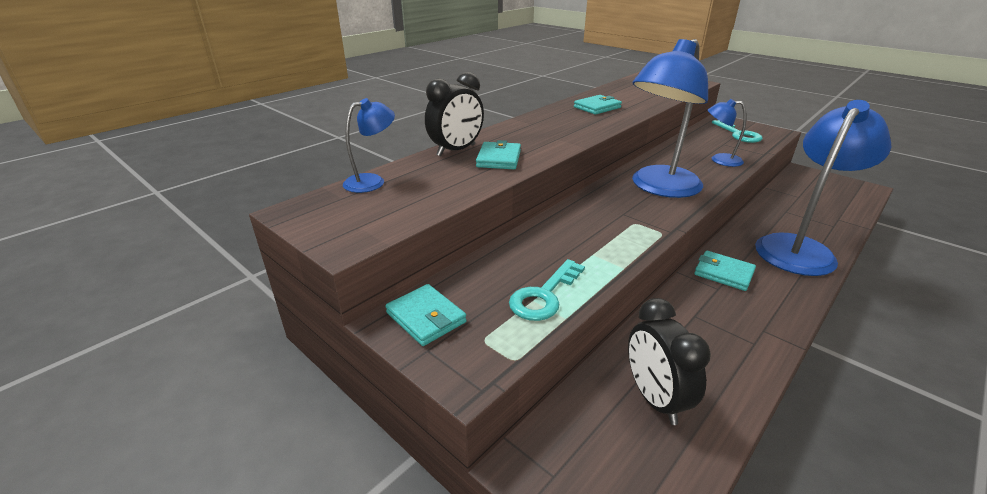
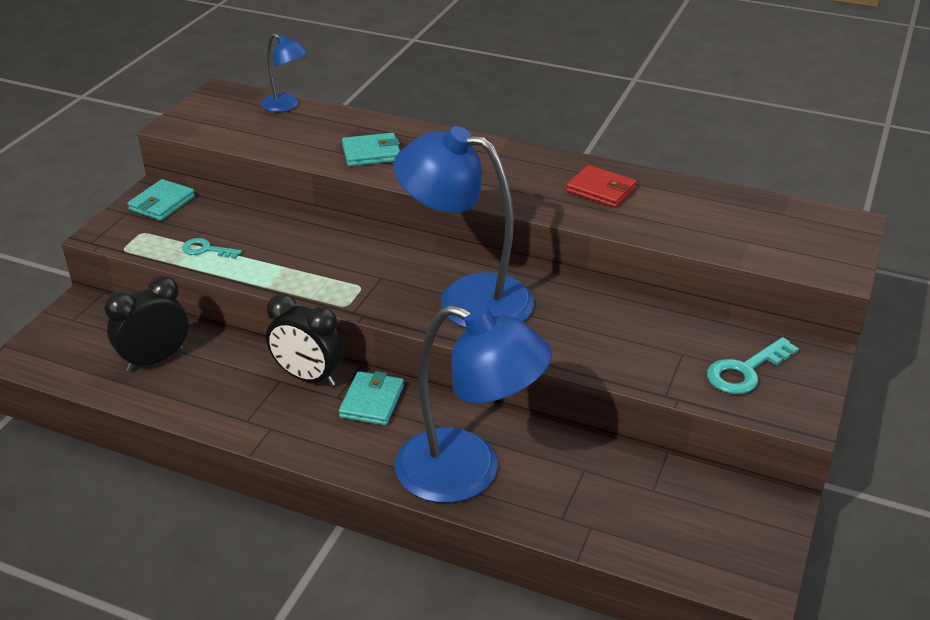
camera: 70 degrees right, 5 degrees up
black clock [425,72,484,156] -> black clock moved to [266,294,344,387]
turquoise key [509,259,585,321] -> turquoise key [182,238,242,259], size x0.63
turquoise wallet [574,95,622,115] -> red wallet [566,165,637,208]
blue lamp [708,99,746,167] -> none

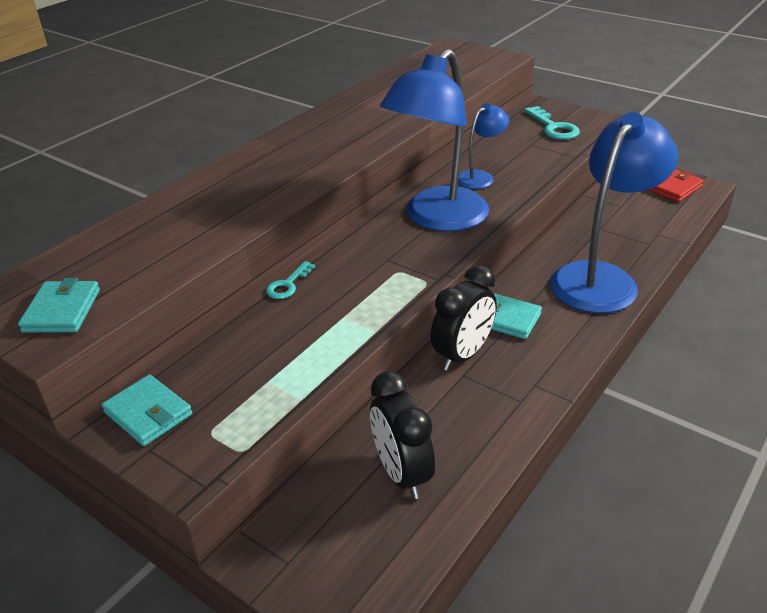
camera: 75 degrees left, 0 degrees up
turquoise key [182,238,242,259] -> turquoise key moved to [266,261,315,299]
blue lamp [261,33,307,112] -> blue lamp moved to [458,103,509,189]
turquoise wallet [342,133,400,166] -> turquoise wallet moved to [18,278,100,333]
red wallet [566,165,637,208] -> red wallet moved to [648,169,704,202]

